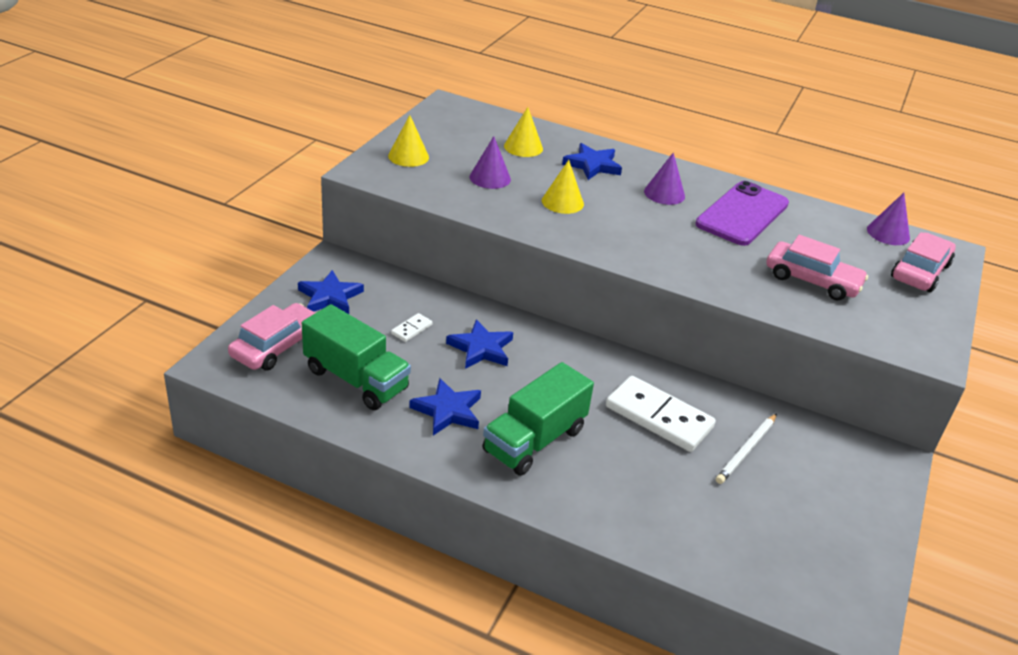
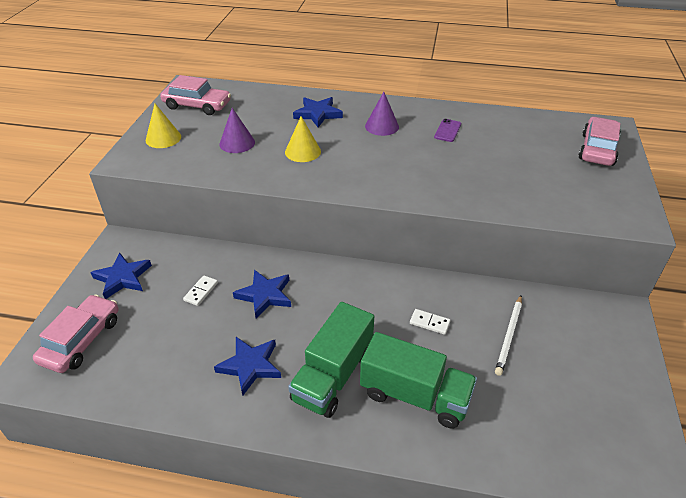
camera: 10 degrees left, 5 degrees up
green truck [302,304,411,410] -> green truck moved to [360,332,477,428]
yellow cone [504,107,543,157] -> none
white domino [606,376,716,452] -> white domino [410,309,451,335], size x0.43
purple phone [695,181,789,246] -> purple phone [434,119,461,142], size x0.42
pink car [766,235,868,301] -> pink car moved to [160,75,231,115]
purple cone [867,193,910,245] -> none

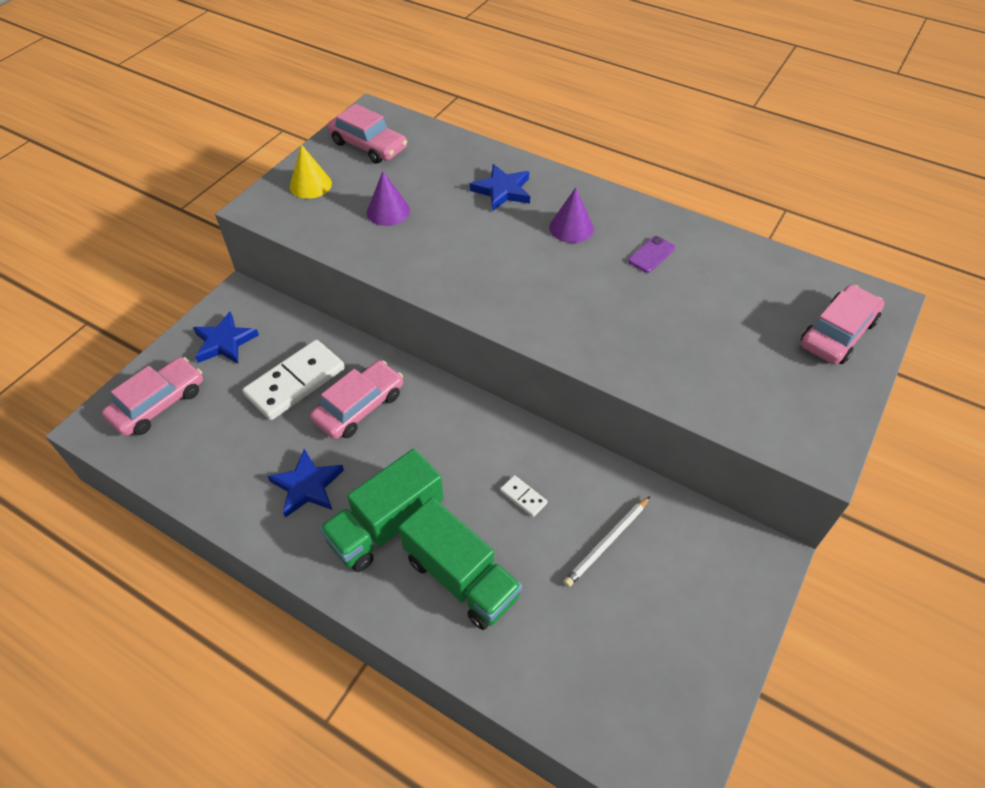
camera: 20 degrees right, 10 degrees up
white domino [183,275,218,306] -> white domino [242,340,345,420], size x2.30
blue star [233,270,291,318] -> pink car [310,360,403,439]
yellow cone [285,116,321,162] -> none

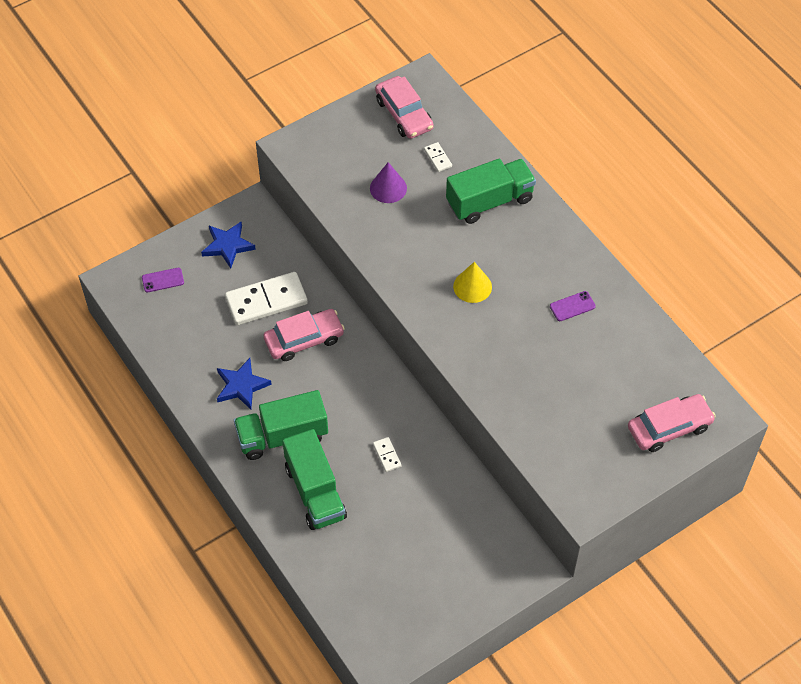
camera: 25 degrees right, 5 degrees up
pink car [102,357,203,436] -> purple phone [142,268,184,292]
yellow cone [290,144,332,199] -> yellow cone moved to [453,262,492,303]
blue star [470,164,530,211] -> green truck [446,159,536,224]
purple cone [549,188,594,243] -> none
white pencil [563,496,650,587] -> none
none -> white domino [424,142,452,172]

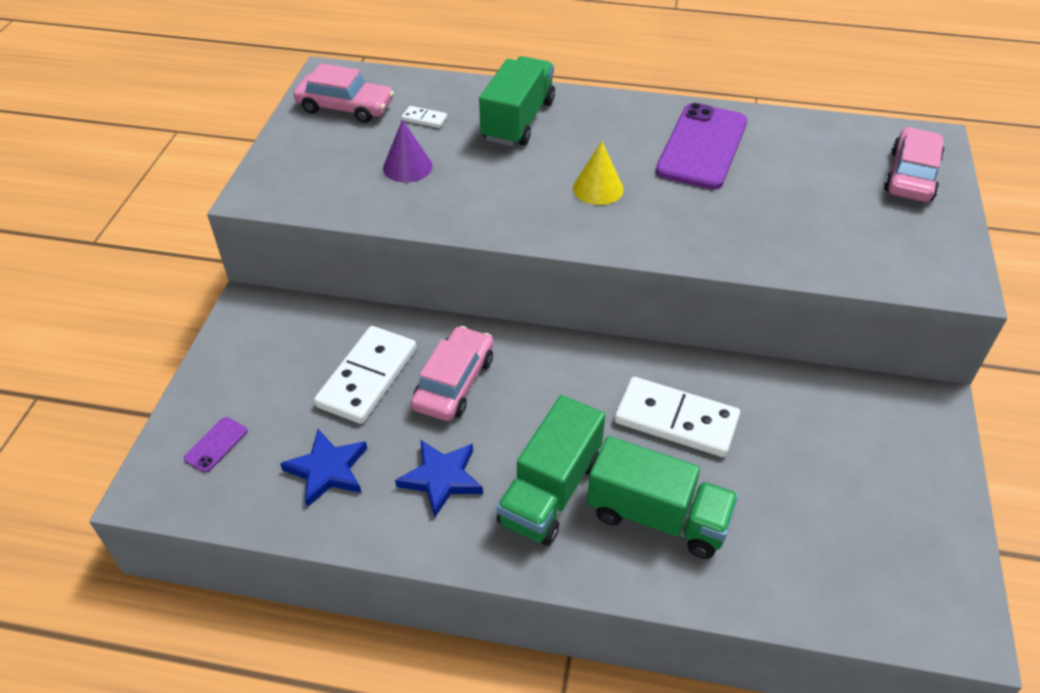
camera: 45 degrees left, 10 degrees down
blue star [201,221,256,268] -> blue star moved to [280,429,367,507]
white domino [373,437,402,472] -> white domino [615,377,740,457], size x2.30
purple phone [550,291,596,321] -> purple phone [656,103,747,190], size x2.38

